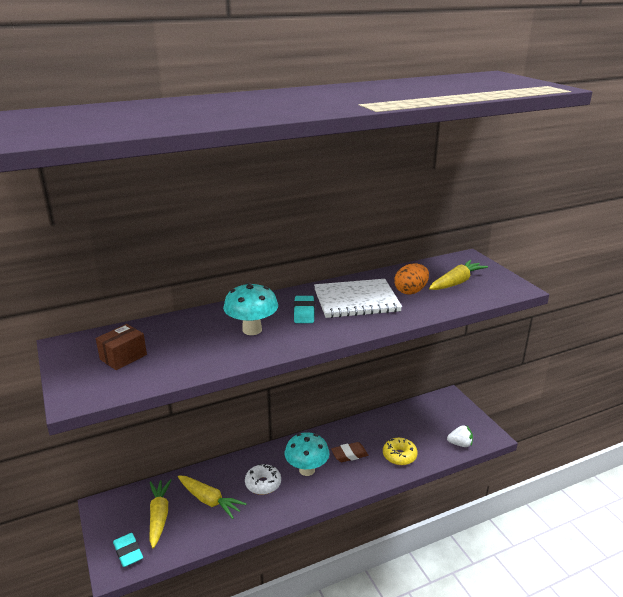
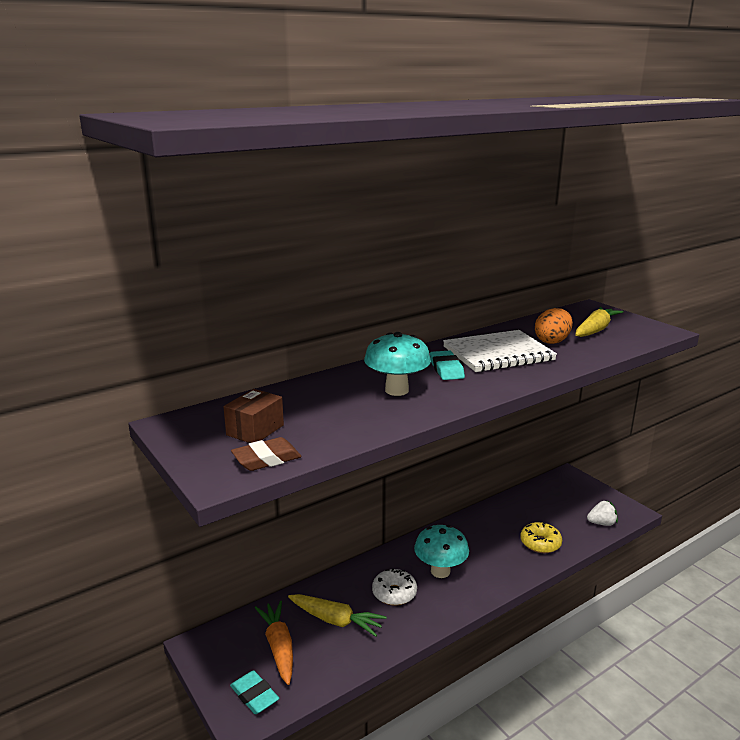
camera: 10 degrees left, 5 degrees down
yellow carrot [149,479,172,548] -> orange carrot [255,601,293,685]
brown eraser [331,442,368,462] -> brown eraser moved to [231,437,301,471]

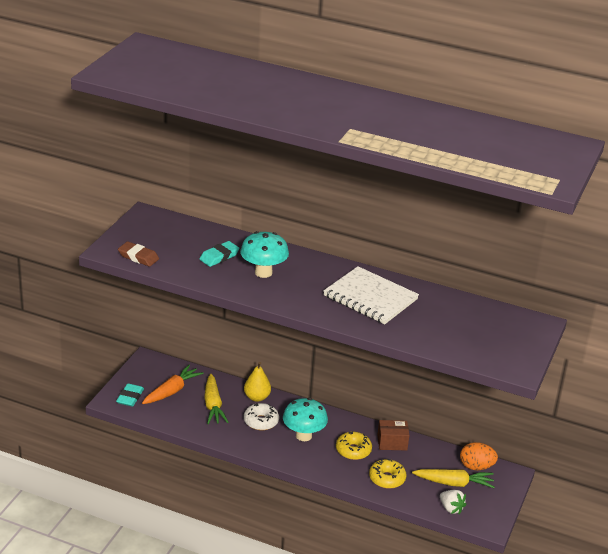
camera: 55 degrees right, 10 degrees up
brown box [223,389,284,443] -> brown box moved to [378,420,410,450]
turquoise eraser [430,350,465,380] -> turquoise eraser moved to [200,241,239,267]
orange egg [535,308,573,344] -> orange egg moved to [460,442,498,470]
yellow carrot [575,307,623,337] -> yellow carrot moved to [412,469,494,488]
none -> yellow pear [244,362,271,402]
none -> yellow donut [336,431,372,460]

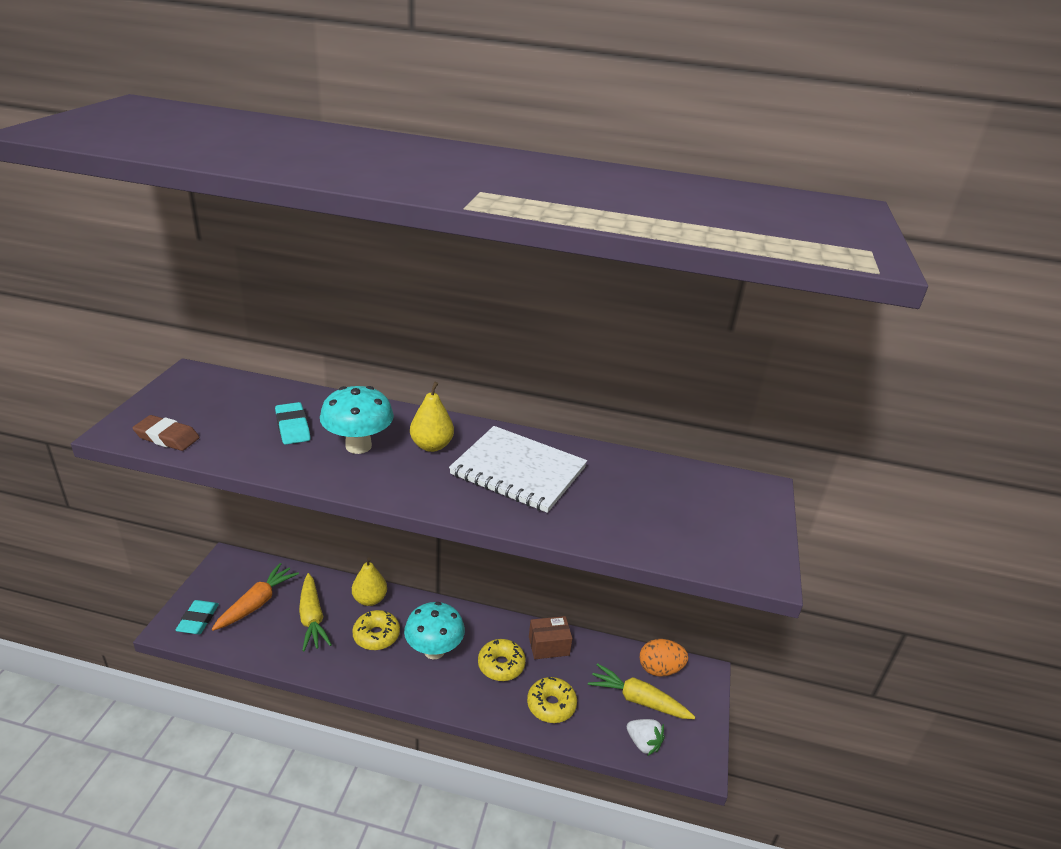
camera: 10 degrees left, 0 degrees up
turquoise eraser [200,241,239,267] -> turquoise eraser turned 60 degrees counterclockwise [275,402,310,445]
white donut [244,403,279,430] -> yellow donut [352,610,400,650]
yellow carrot [412,469,494,488] -> yellow carrot turned 150 degrees counterclockwise [588,663,695,719]
none -> yellow pear [410,382,454,452]

